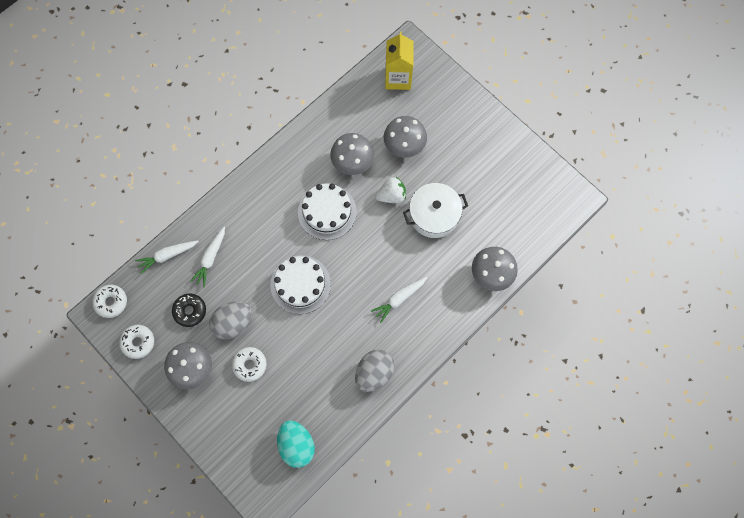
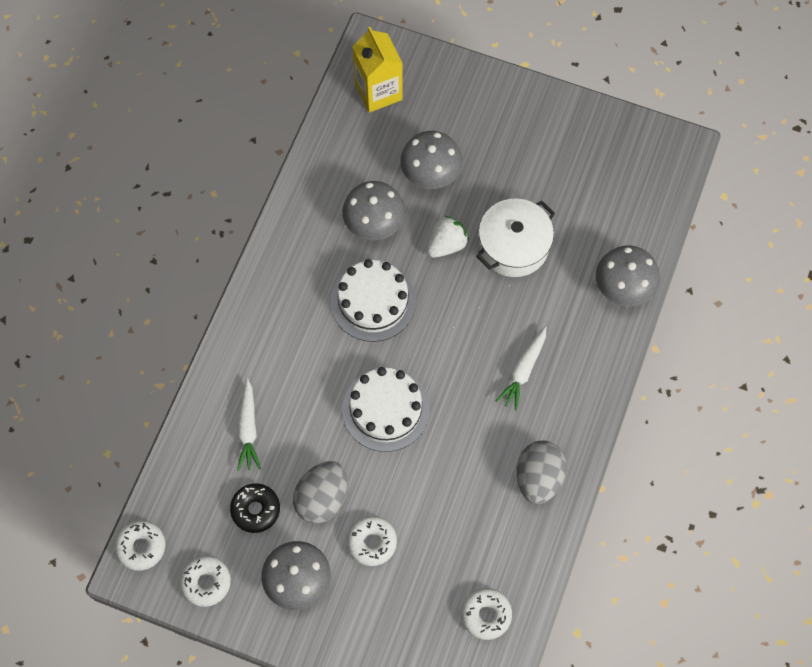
camera: 25 degrees left, 5 degrees down
white carrot [135,240,199,274] -> none
turquoise egg [277,420,315,468] -> white donut [461,588,512,640]

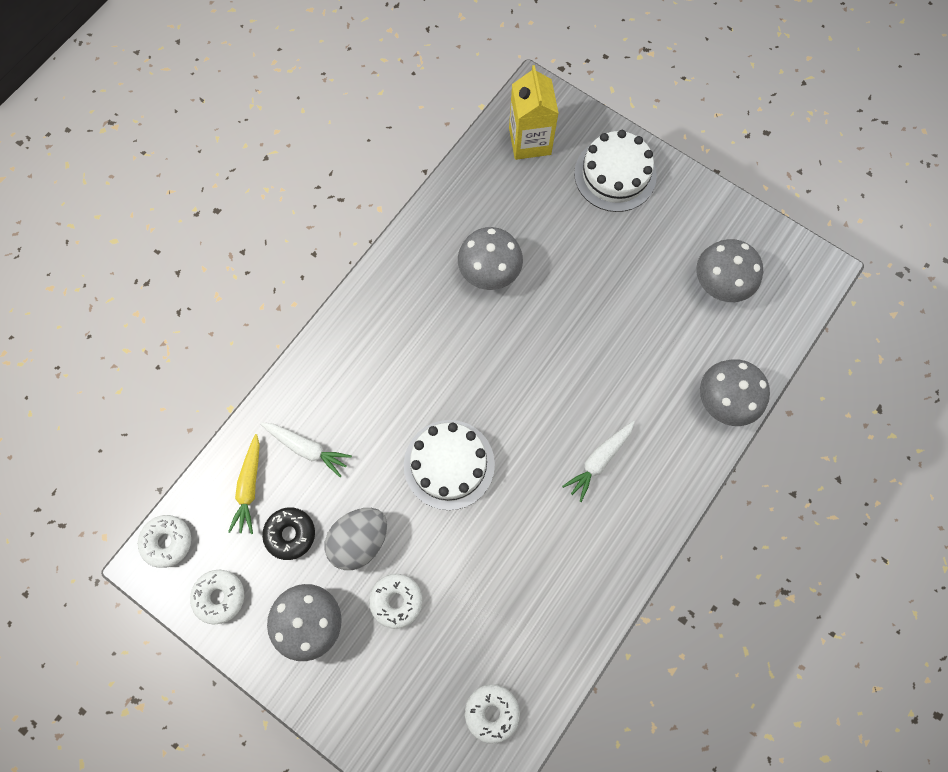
camera: 15 degrees right, 5 degrees up
white carrot [237,378,261,471] -> white carrot turned 75 degrees counterclockwise [260,422,352,477]
white cake [331,259,416,342] -> white cake moved to [574,130,657,212]
grey mushroom [400,131,462,189] -> grey mushroom moved to [696,239,763,302]
white strawberry [427,216,469,258] -> none
white pot [476,198,555,277] -> none
grey egg [517,440,567,505] -> none
none -> yellow carrot [228,434,260,534]

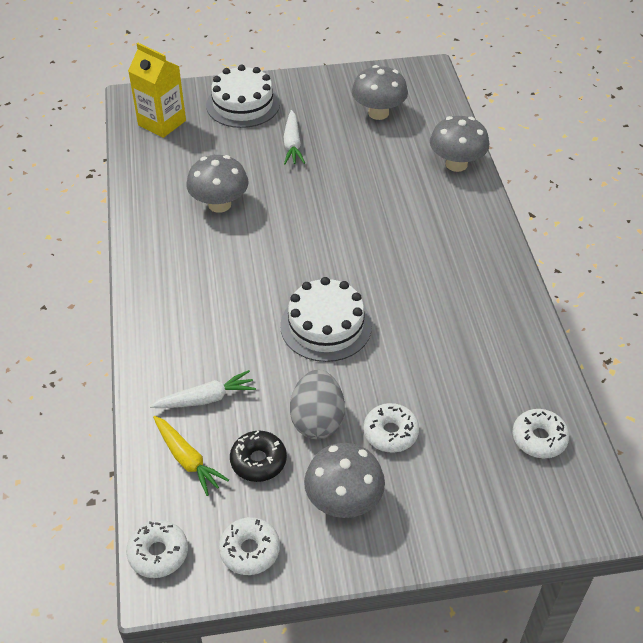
camera: 45 degrees left, 25 degrees down
white carrot [562,421,635,502] -> white carrot moved to [284,110,305,164]

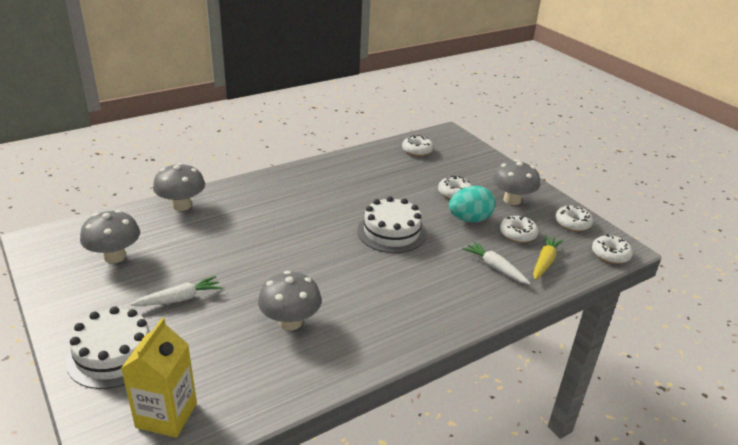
camera: 115 degrees left, 15 degrees down
black donut [230,431,287,482] -> white donut [500,216,538,243]
grey egg [290,370,345,439] -> turquoise egg [449,186,496,222]

